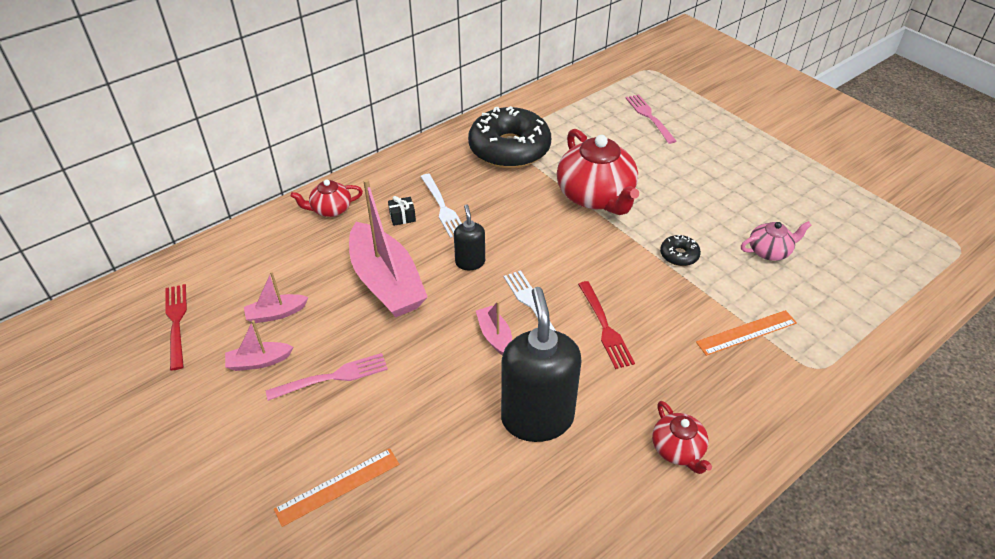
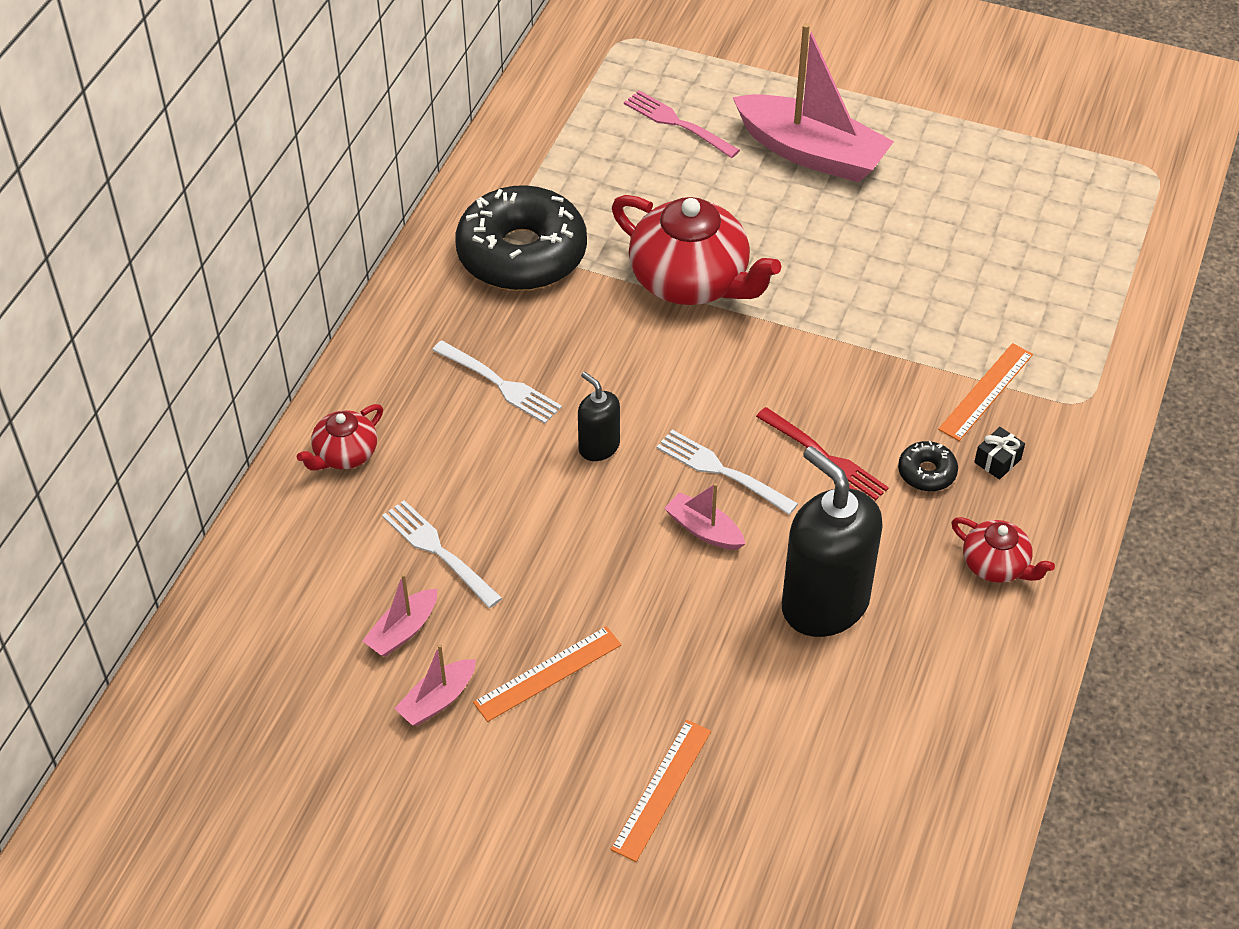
camera: 30 degrees left, 5 degrees up
red fork [165,284,187,370] -> none
pink fork [266,353,388,401] -> orange ruler [473,626,621,722]
pink boat [349,179,428,318] -> pink boat moved to [733,23,894,183]
black gift [388,196,416,226] -> black gift moved to [974,427,1025,480]
black donut [660,235,701,266] -> black donut moved to [898,441,958,492]
pink teapot [741,221,812,261] -> none
none -> white fork [382,500,502,608]

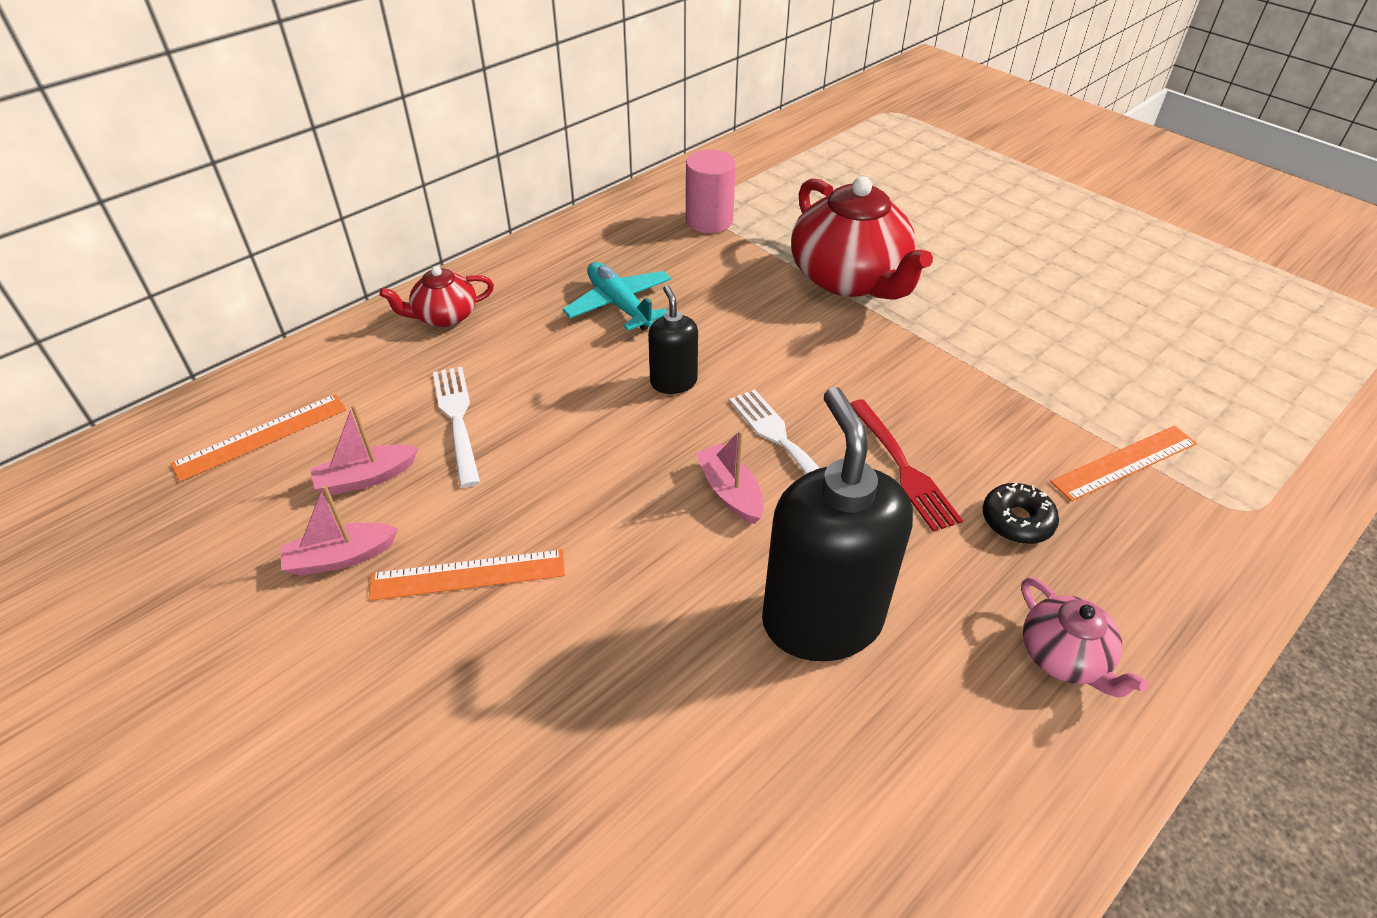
camera: 25 degrees right, 5 degrees down
white fork [432,340,562,424] -> turquoise plane [563,262,671,331]
black donut [456,185,587,291] -> pink cylinder [686,150,736,233]
orange ruler [610,720,711,862] -> orange ruler moved to [171,394,346,482]
pink fork [624,90,740,158] -> none
pink boat [733,23,894,183] -> none
red teapot [951,517,1055,583] -> pink teapot [1021,577,1148,697]
black gift [974,427,1025,480] -> none

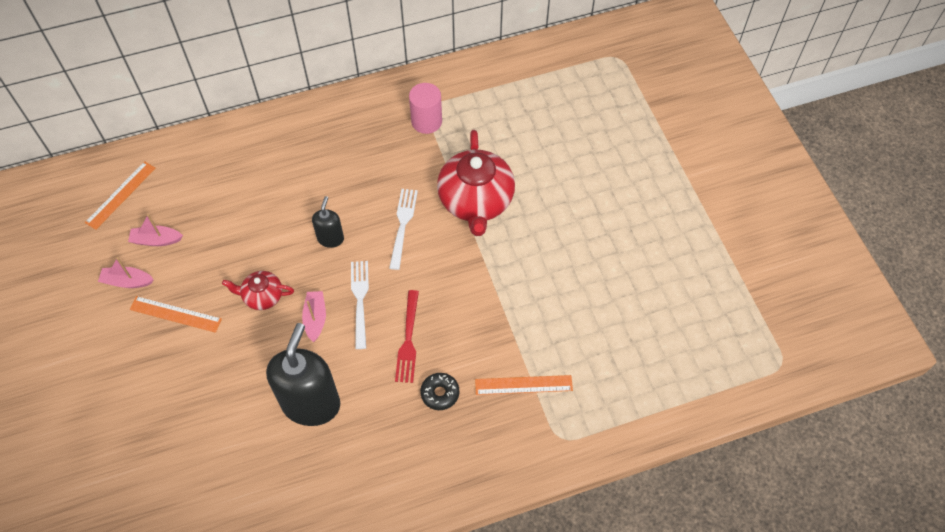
camera: 25 degrees right, 15 degrees up
orange ruler [171,394,346,482] -> orange ruler turned 45 degrees counterclockwise [85,161,155,230]
red teapot [379,266,494,327] -> red teapot moved to [222,271,294,310]
white fork [433,367,480,488] -> white fork moved to [389,189,418,270]
turquoise plane [563,262,671,331] -> none
pink teapot [1021,577,1148,697] -> none

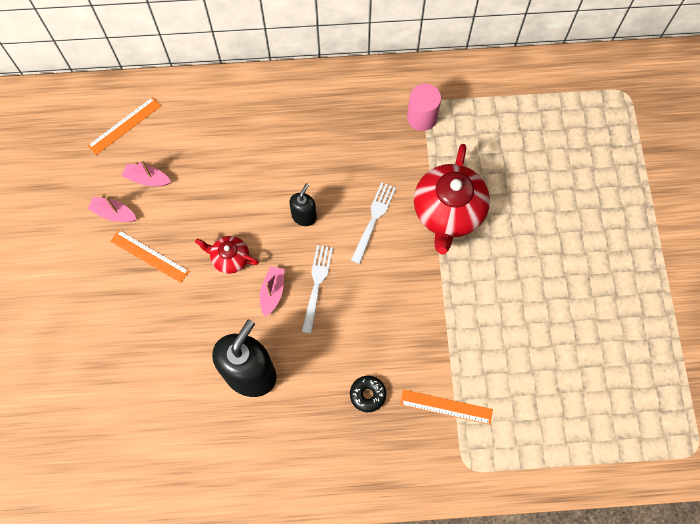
camera: 15 degrees right, 10 degrees up
red fork [395,290,419,383] -> none

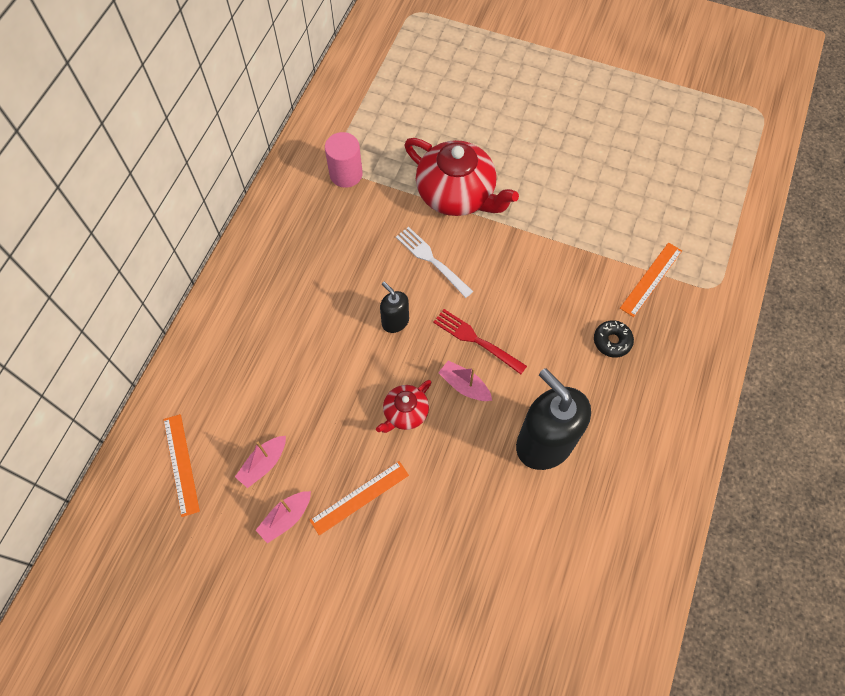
camera: 65 degrees left, 5 degrees down
white fork [302,245,333,334] -> red fork [433,309,527,374]

